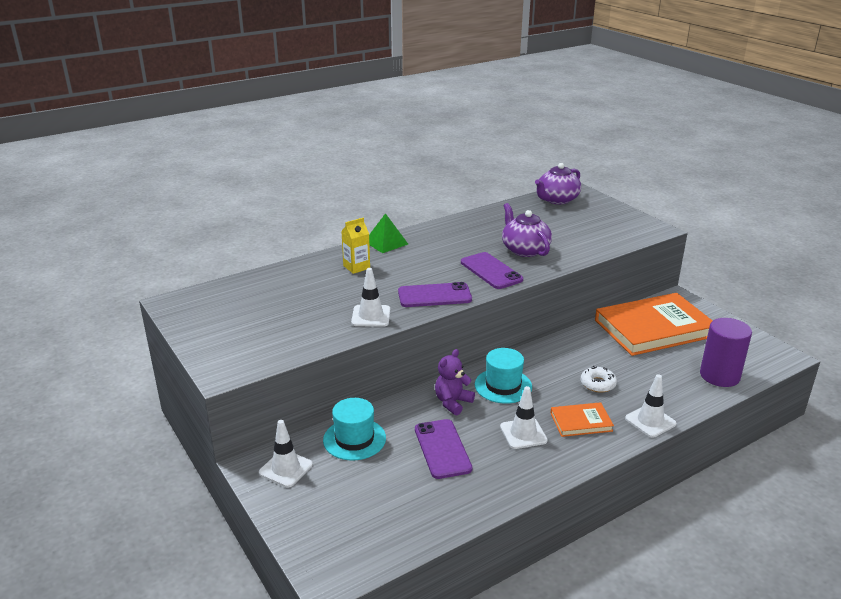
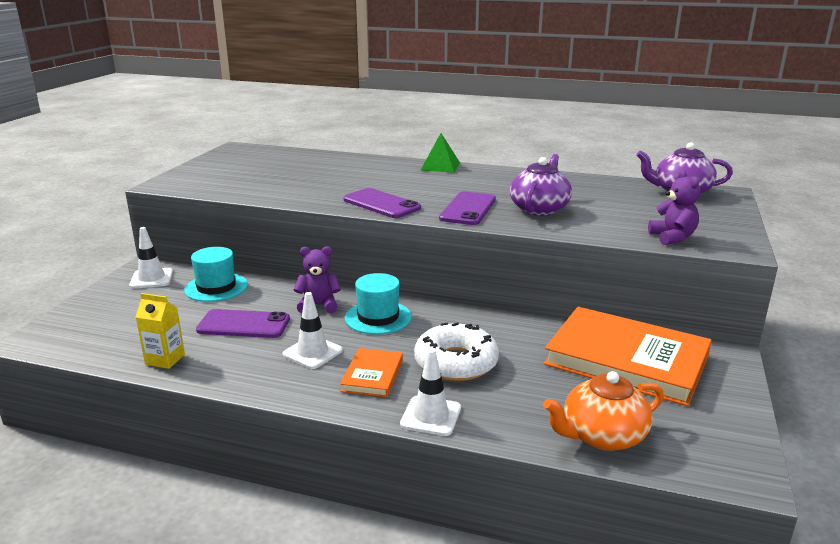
camera: 50 degrees right, 5 degrees down
yellow carton [341,218,370,274] -> yellow carton moved to [136,293,185,369]
white traffic cone [351,268,390,327] -> none
purple phone [415,419,472,479] -> purple phone turned 60 degrees clockwise [196,309,290,338]
orange book [550,402,614,437] -> orange book turned 60 degrees clockwise [340,348,403,397]
white donut [581,366,617,393] -> white donut [414,322,499,381], size x1.80
purple cylinder [700,318,752,387] -> orange teapot [543,371,664,451]
none -> purple teddy bear [648,170,701,245]

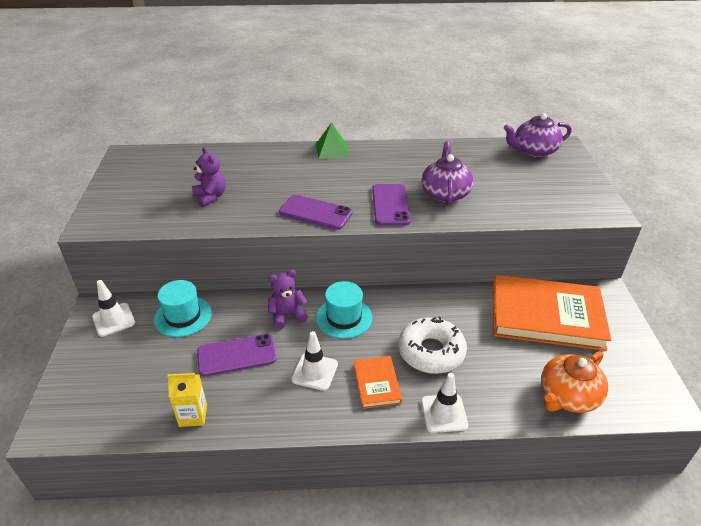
camera: 20 degrees left, 15 degrees up
purple teddy bear [648,170,701,245] -> purple teddy bear moved to [192,147,226,207]

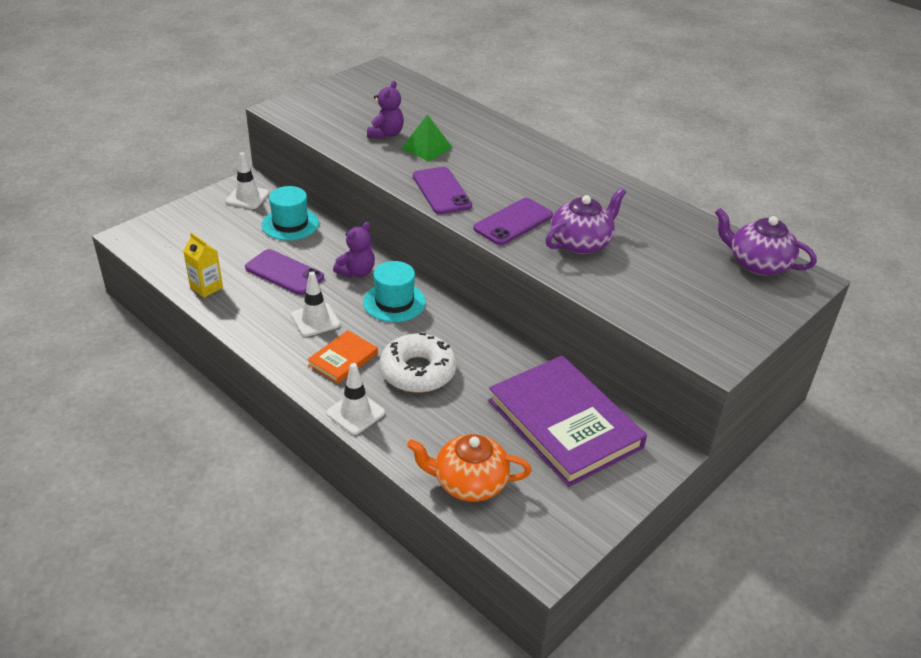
camera: 45 degrees right, 0 degrees up
purple teddy bear [268,270,308,329] -> purple teddy bear turned 105 degrees clockwise [333,222,375,277]
green pyramid [316,122,349,159] -> green pyramid moved to [401,114,453,161]
orange book [493,275,611,351] -> purple book [488,355,647,487]

